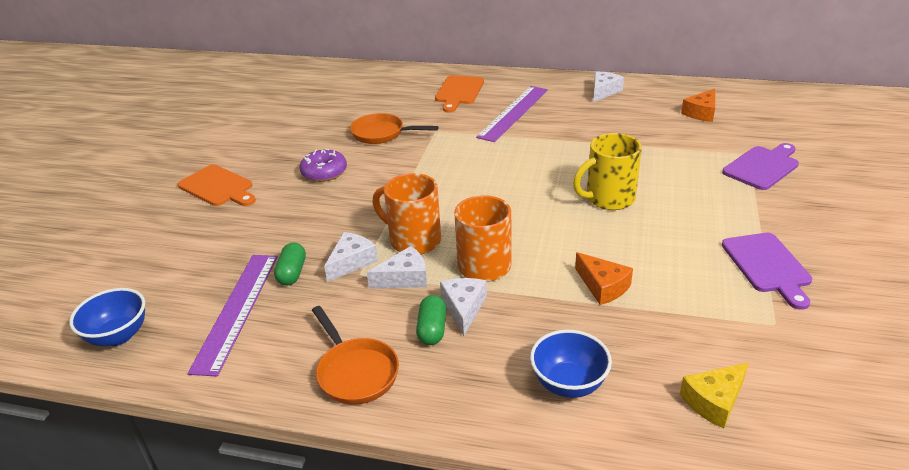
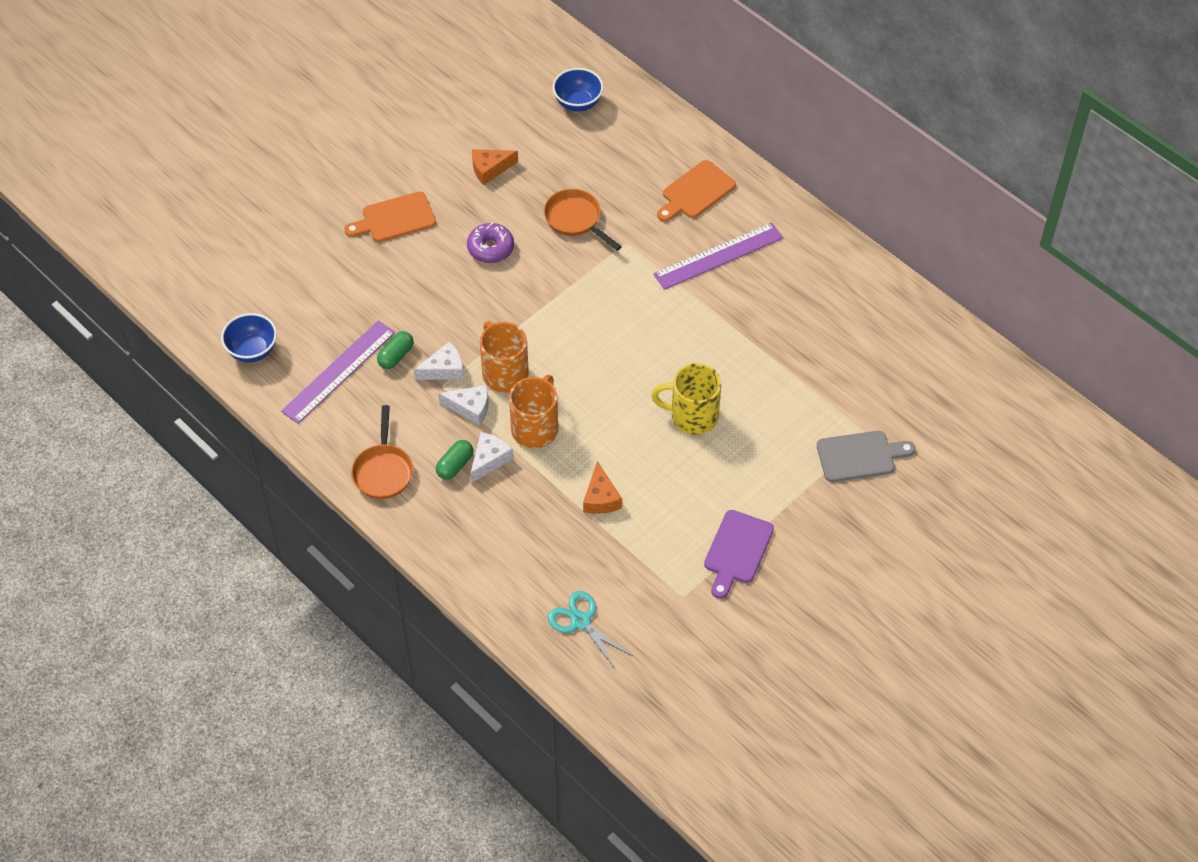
camera: 30 degrees right, 20 degrees up
orange cutting board [178,165,256,206] -> orange cutting board turned 90 degrees clockwise [344,191,436,242]
blue bowl [530,330,612,398] -> blue bowl moved to [552,68,604,112]
white cheese [593,71,624,102] -> none
yellow cheese [680,363,749,428] -> turquoise scissors [548,591,633,670]
orange cheese [681,89,715,122] -> orange cheese moved to [472,149,518,185]
purple cutting board [722,143,799,190] -> grey cutting board [817,431,916,482]

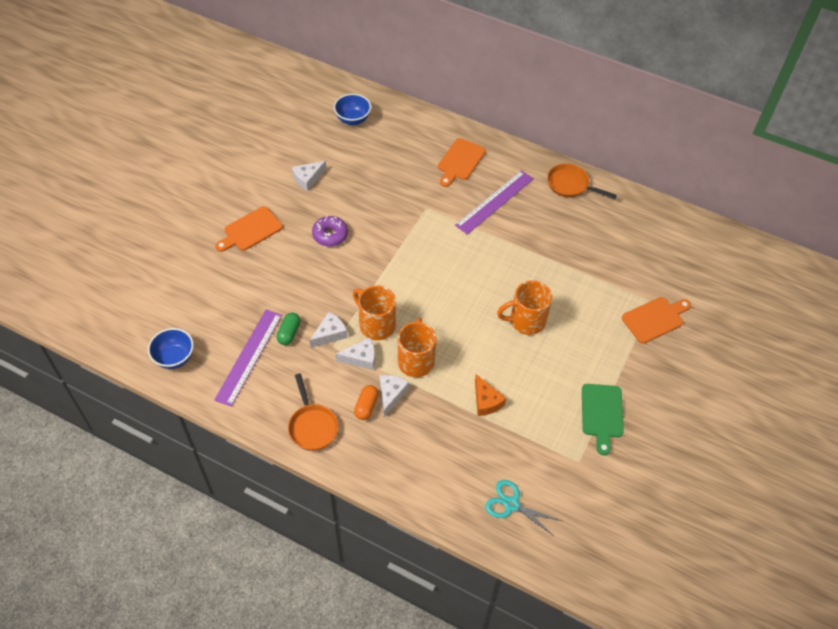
camera: 20 degrees left, 0 degrees up
green capsule [436,440,473,480] -> orange capsule [354,385,379,420]
orange cheese [472,149,518,185] -> white cheese [292,161,326,191]
orange pan [544,189,622,251] -> orange pan moved to [547,163,617,199]
yellow mug [651,363,721,435] -> orange mug [497,280,552,335]
purple cutting board [704,510,774,599] -> green cutting board [582,384,624,455]
grey cutting board [817,431,916,482] -> orange cutting board [622,297,691,344]

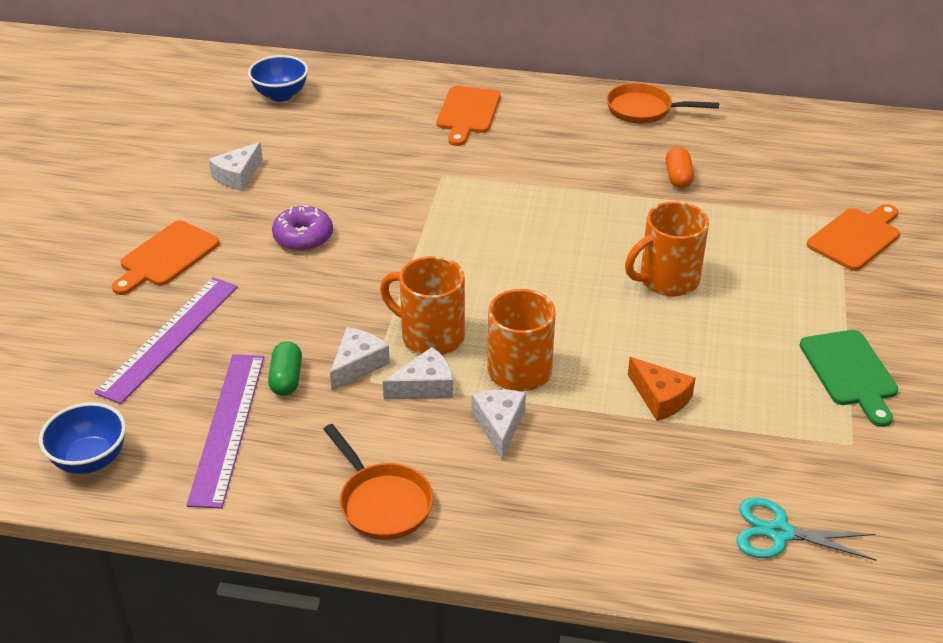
camera: 15 degrees left, 15 degrees down
orange capsule [354,385,379,420] -> orange capsule moved to [666,146,694,188]
purple ruler [455,170,534,235] -> purple ruler moved to [94,277,238,404]

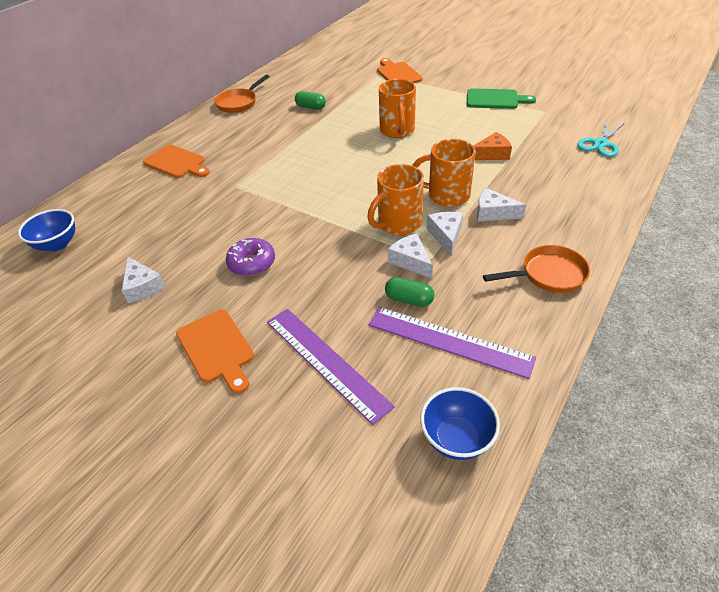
camera: 65 degrees left, 5 degrees up
orange capsule [666,146,694,188] -> green capsule [295,91,326,109]

